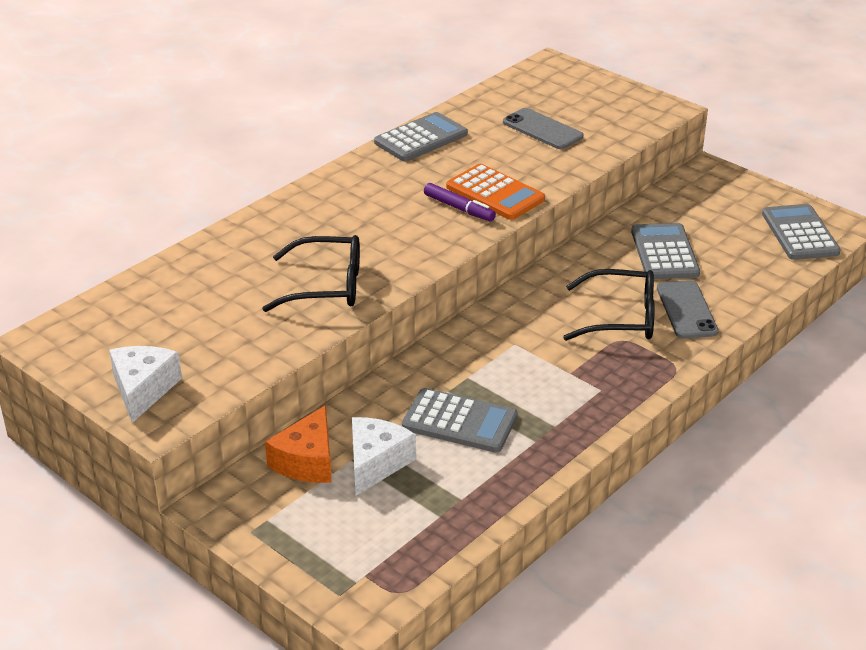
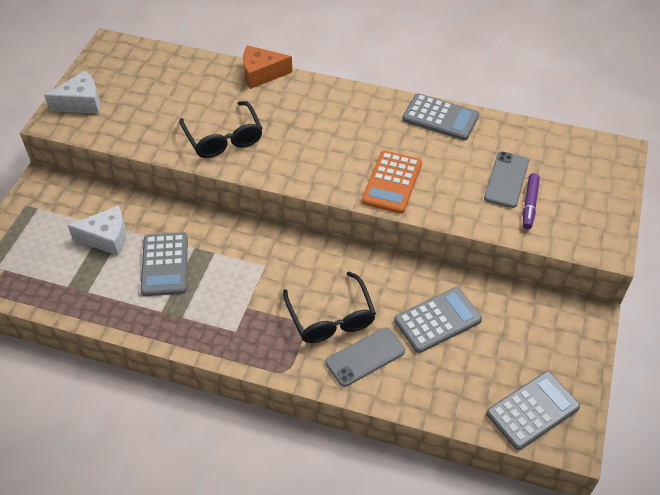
camera: 65 degrees right, 15 degrees up
orange cheese [265,405,332,483] -> orange cheese moved to [243,45,292,89]
purple marker [424,183,496,222] -> purple marker moved to [523,173,540,229]

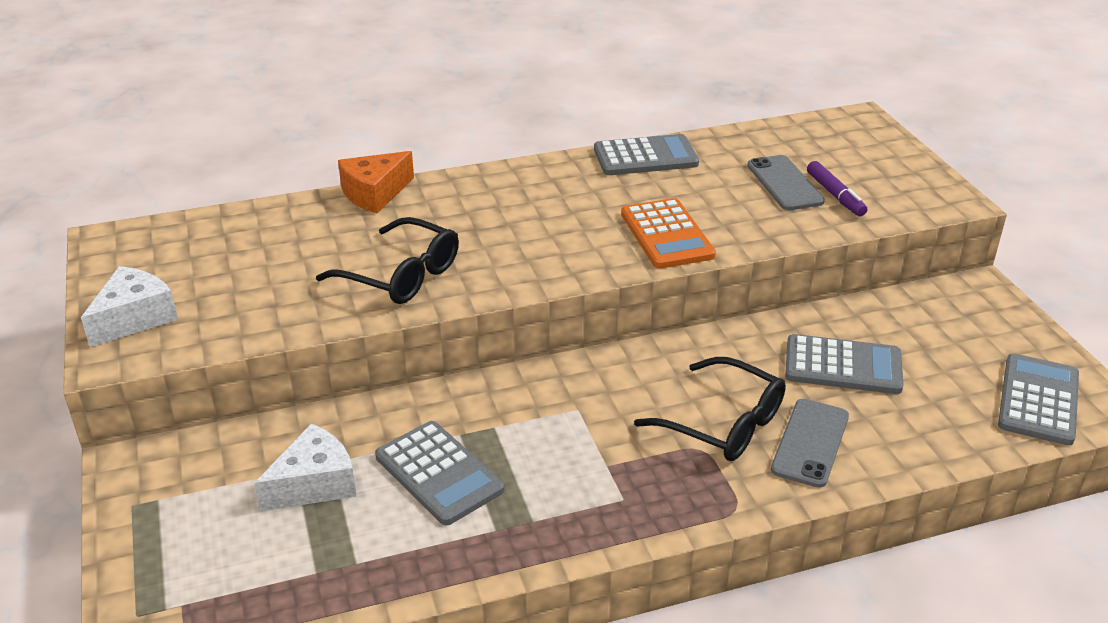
camera: 35 degrees left, 15 degrees down
grey calculator [394,287,482,353] -> grey calculator turned 75 degrees clockwise [785,334,904,394]

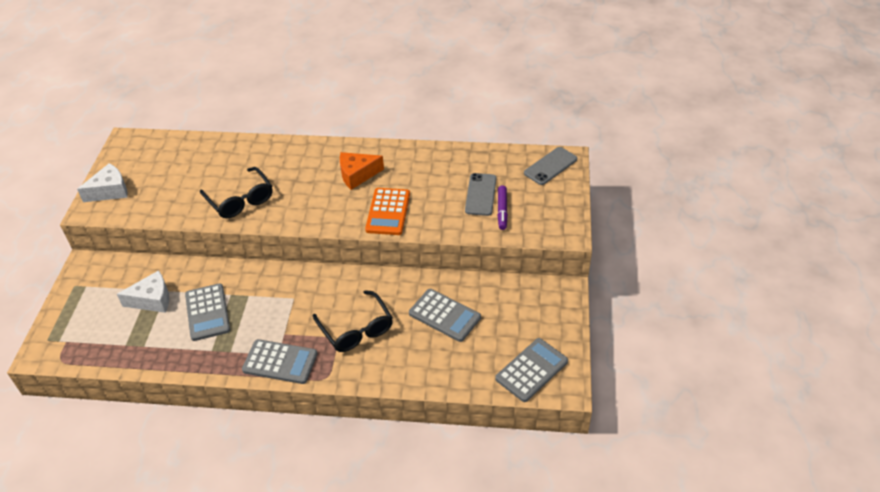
camera: 25 degrees right, 10 degrees up
orange cheese [338,151,414,213] -> orange cheese moved to [340,152,384,190]
grey calculator [594,134,699,175] -> grey calculator moved to [242,339,317,384]
grey phone [771,399,849,488] -> grey phone moved to [524,147,577,185]

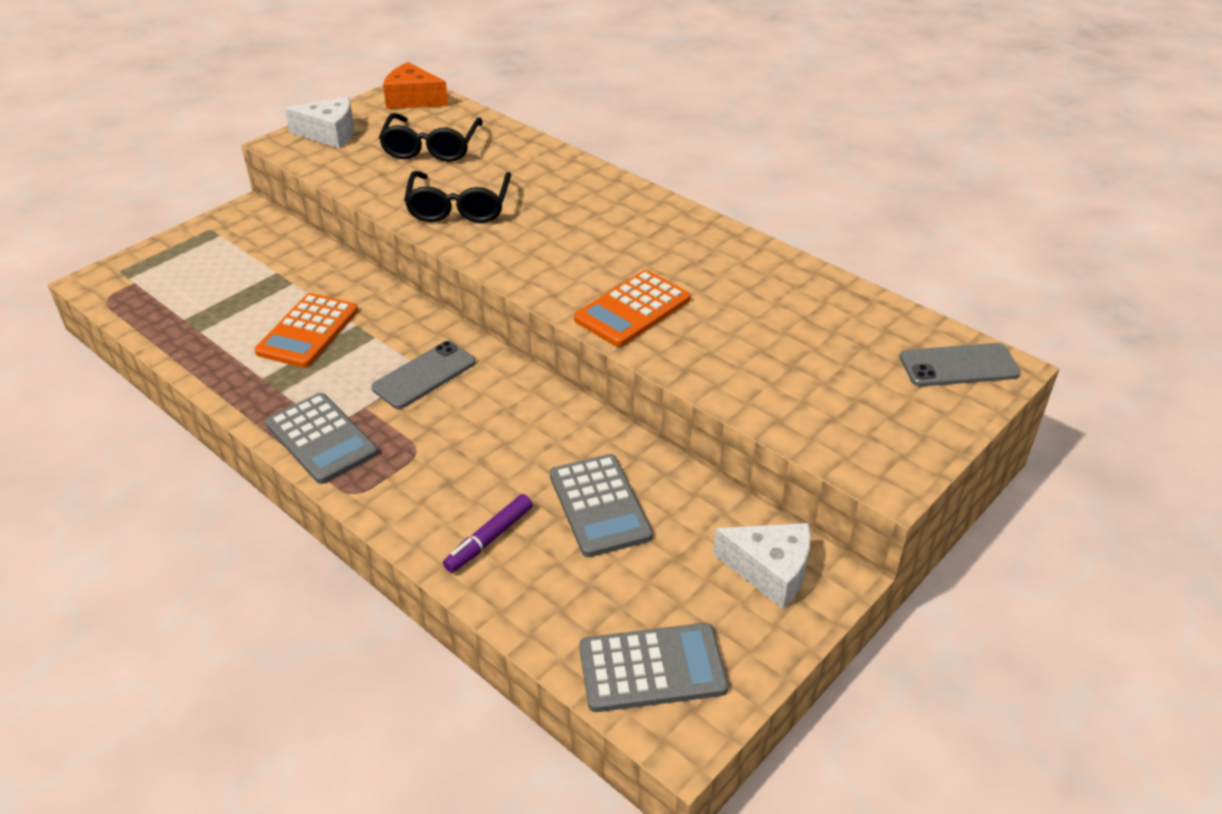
camera: 35 degrees right, 5 degrees down
white cheese [117,270,169,313] -> white cheese moved to [713,523,811,609]
grey calculator [185,283,230,341] -> orange calculator [255,293,358,368]
black glasses [313,290,393,352] -> black glasses moved to [379,113,483,162]
orange cheese [340,152,384,190] -> orange cheese moved to [383,62,448,109]
grey phone [465,173,497,216] -> grey phone moved to [371,341,475,409]
purple marker [498,185,508,230] -> purple marker moved to [443,494,533,573]

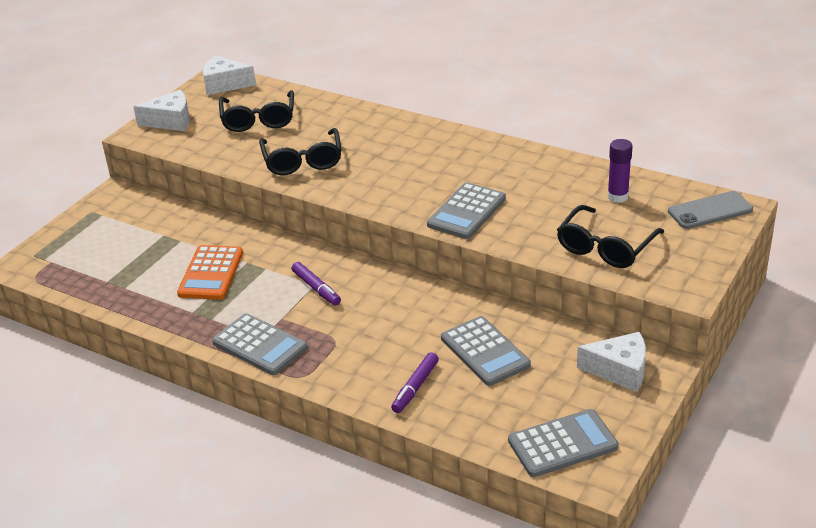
camera: 10 degrees left, 5 degrees down
grey phone [371,341,475,409] -> purple marker [292,262,341,306]
orange cheese [383,62,448,109] -> white cheese [203,55,256,95]
orange calculator [574,270,690,347] -> grey calculator [427,182,506,239]
none -> black glasses [557,205,664,268]
none -> purple glue stick [607,139,633,203]

